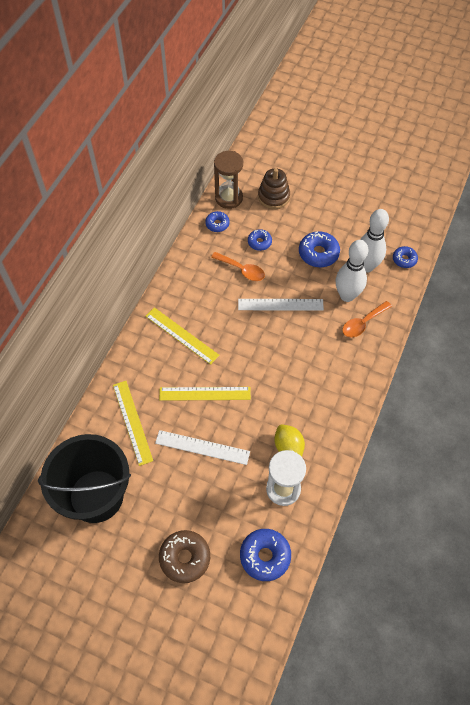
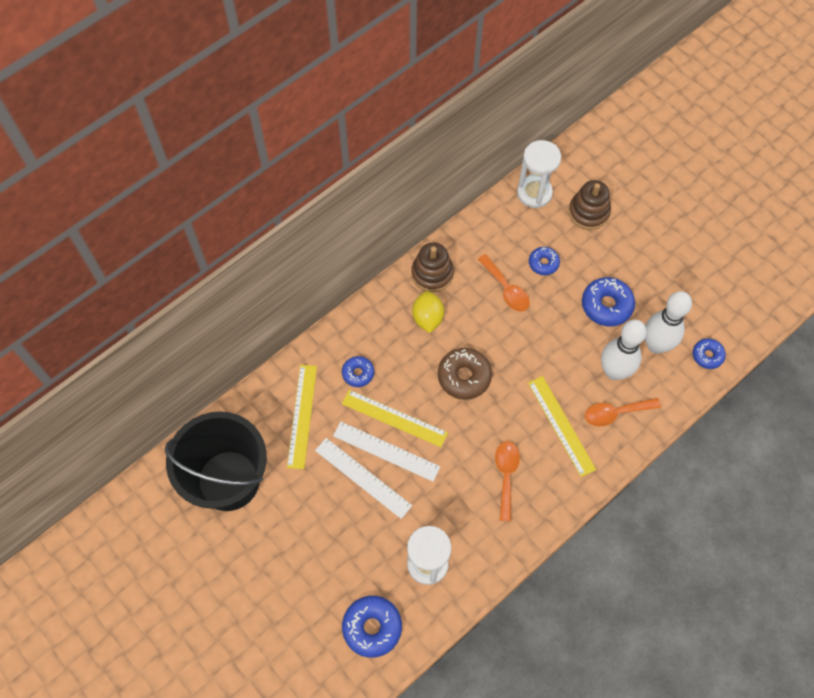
camera: 25 degrees right, 5 degrees up
yellow ruler [145,307,220,365] -> yellow ruler moved to [528,376,596,477]
brown donut [159,530,210,583] -> brown donut moved to [438,348,492,400]
blue donut [205,211,230,232] -> blue donut moved to [342,356,374,387]
brown hourglass [214,151,243,209] -> white hourglass [517,140,561,208]
white ruler [238,299,324,311] -> white ruler moved to [333,422,441,482]
yellow lemon [274,425,305,457] -> yellow lemon moved to [412,291,444,333]
none -> brown stacking toy [411,242,454,292]
none -> orange spoon [495,441,520,521]

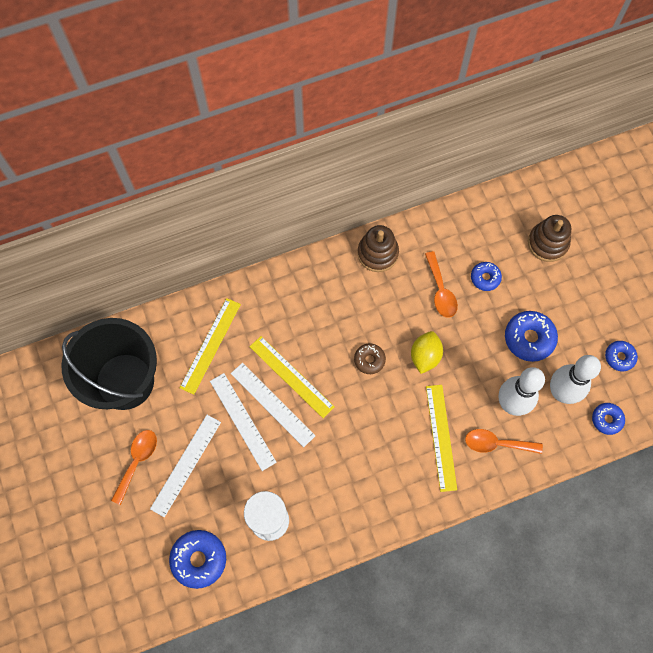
camera: 20 degrees right, 5 degrees up
blue donut [342,356,374,387] -> blue donut moved to [605,341,638,371]
yellow lemon [412,291,444,333] -> yellow lemon moved to [411,331,443,374]
brown donut [438,348,492,400] -> brown donut [354,344,386,374], size x0.60
orange spoon [495,441,520,521] -> orange spoon moved to [111,430,157,505]
white hourglass [517,140,561,208] -> none
none -> white ruler [150,415,221,517]

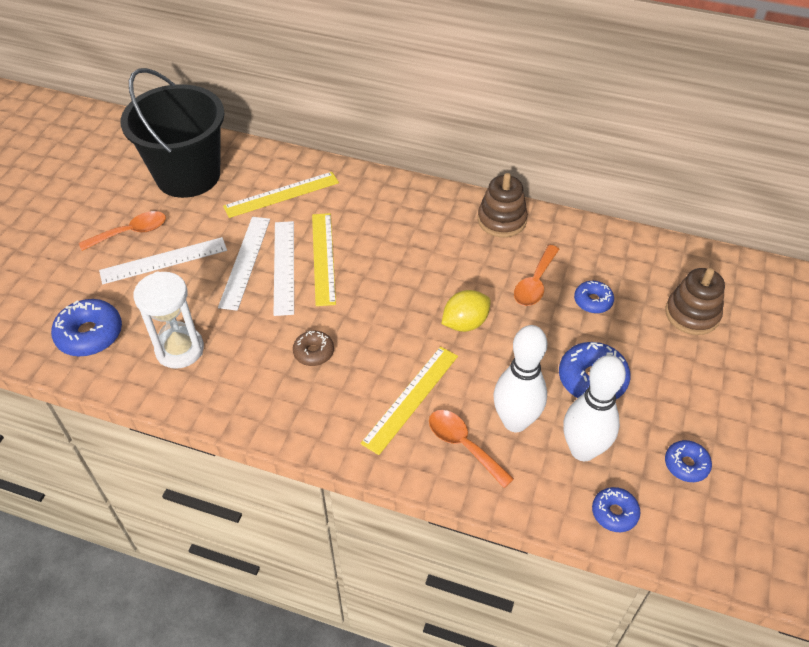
camera: 40 degrees right, 20 degrees down
brown donut [354,344,386,374] -> brown donut moved to [293,331,334,366]

